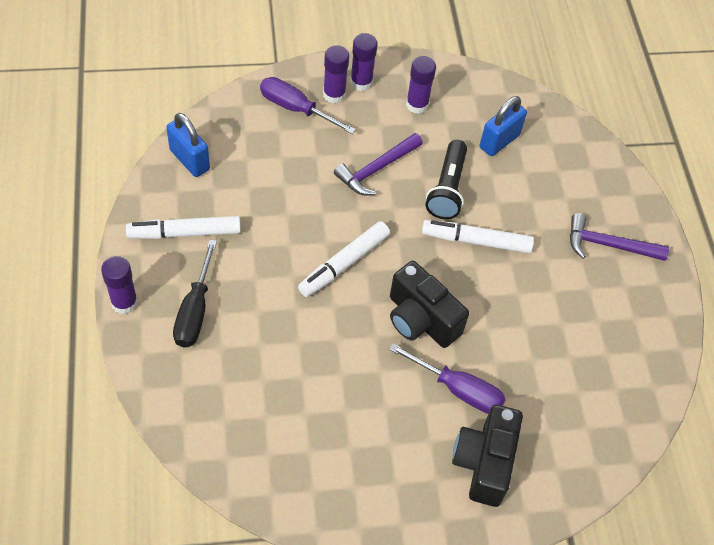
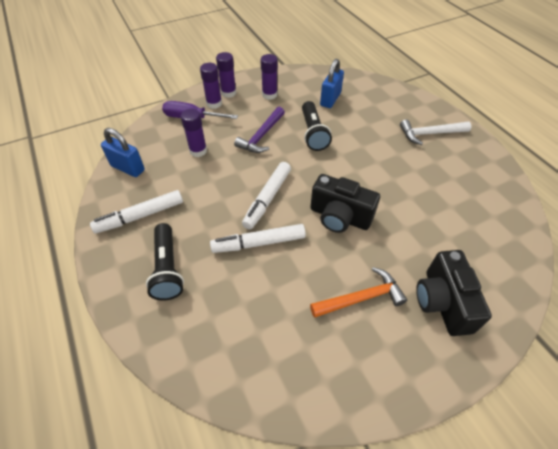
camera: 15 degrees left, 5 degrees down
purple glue stick [101,256,138,314] -> purple glue stick moved to [181,109,207,157]
black screwdriver [173,240,217,347] -> black flashlight [146,223,184,301]
purple screwdriver [389,343,506,414] -> none
white marker [422,220,534,253] -> white marker moved to [210,224,306,253]
purple hammer [570,213,669,261] -> white hammer [400,120,471,145]
none -> orange hammer [310,267,407,318]

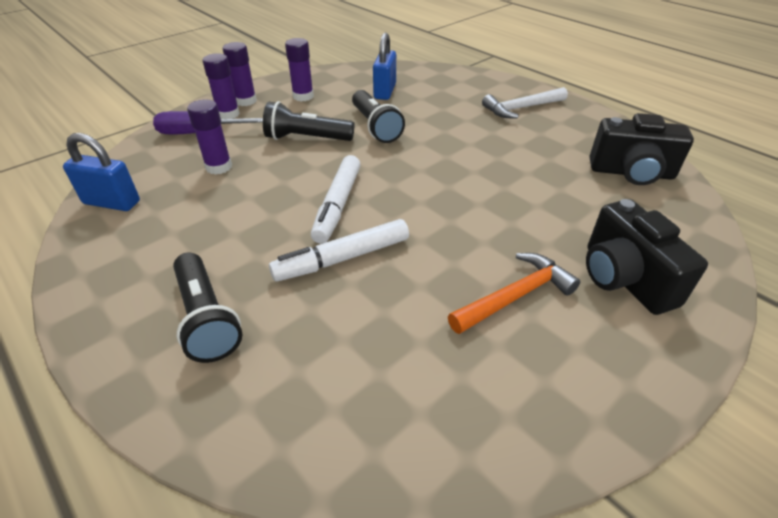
camera: 15 degrees left, 10 degrees down
white marker [90,190,183,234] -> none
purple hammer [234,107,285,153] -> black flashlight [263,101,354,141]
black camera [310,174,380,233] -> black camera moved to [589,113,694,185]

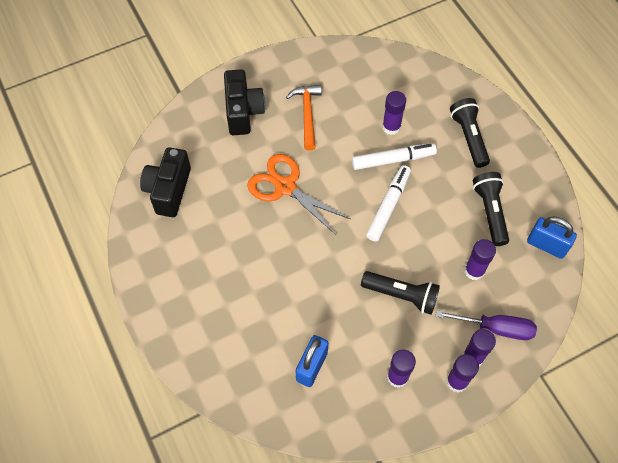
camera: 165 degrees left, 20 degrees up
black flashlight [352,90,405,143] -> black flashlight moved to [473,172,509,246]
orange hammer [448,253,580,334] -> orange hammer turned 105 degrees clockwise [286,85,322,151]
white hammer [482,87,568,118] -> none
black camera [589,113,694,185] -> black camera turned 105 degrees counterclockwise [140,147,191,217]
none -> orange scissors [247,154,350,235]
none -> purple glue stick [382,91,406,135]

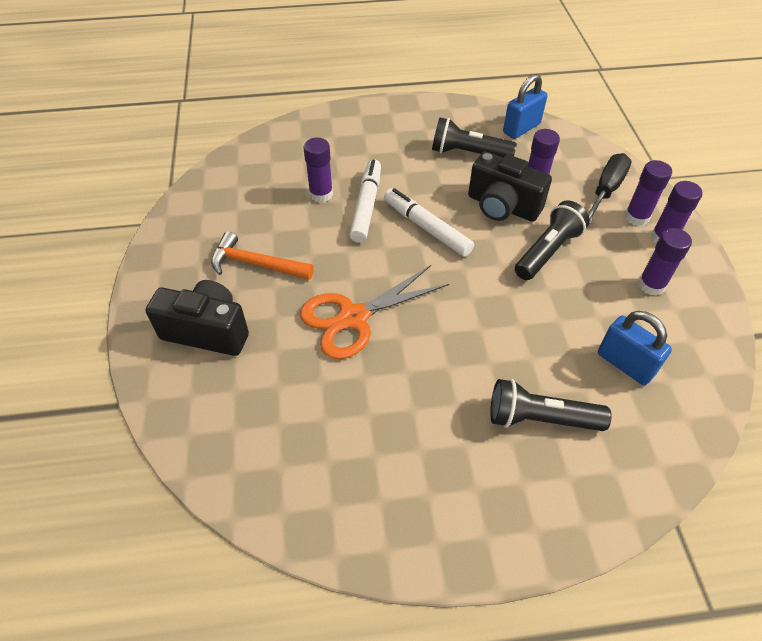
camera: 70 degrees left, 10 degrees down
black camera [140,147,191,217] -> black camera moved to [468,152,552,222]
purple screwdriver [436,310,537,340] -> black screwdriver [588,153,632,224]
black flashlight [450,98,490,168] -> black flashlight moved to [490,379,612,431]

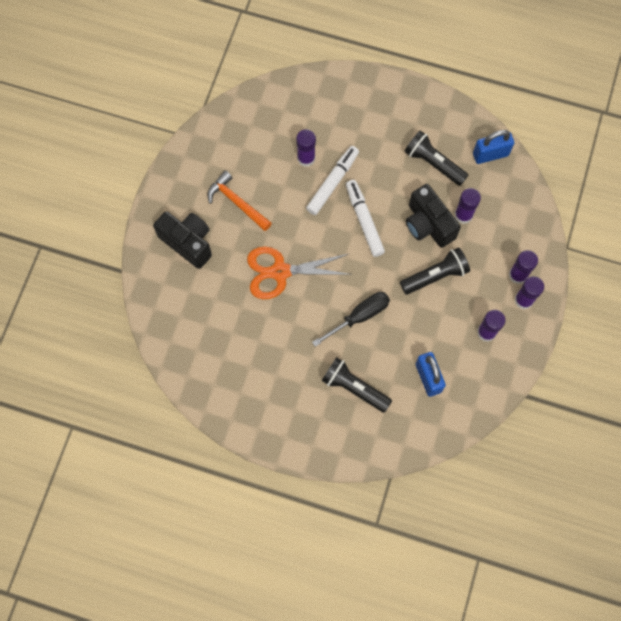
camera: 25 degrees right, 20 degrees up
black screwdriver [588,153,632,224] -> black screwdriver moved to [312,292,390,347]

